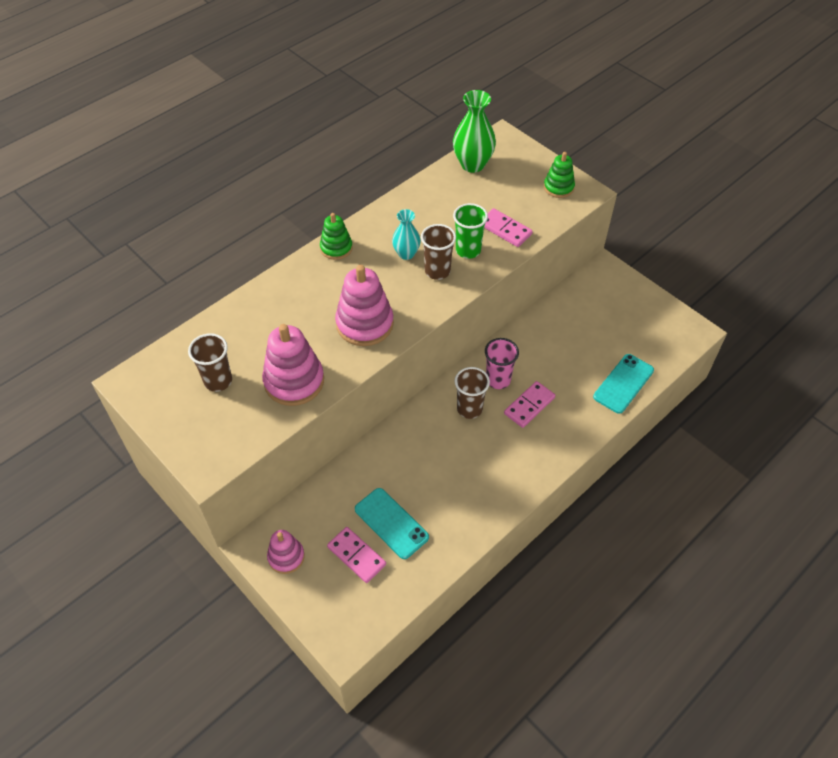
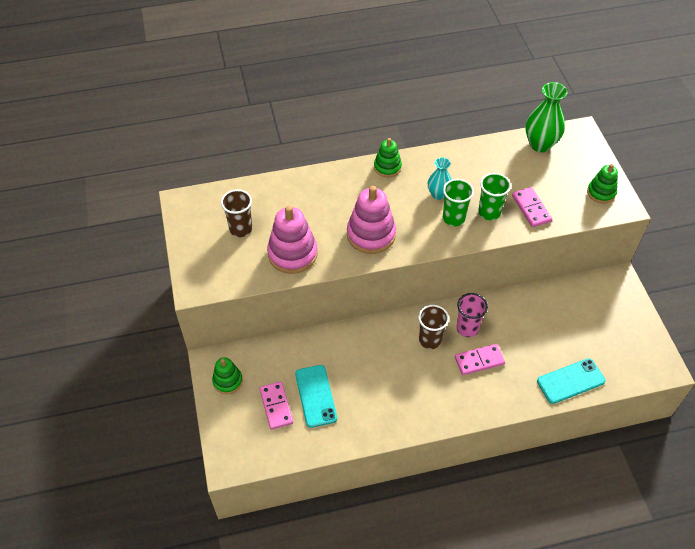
camera: 30 degrees right, 0 degrees up
pink stacking toy [267,530,305,574] -> green stacking toy [212,357,243,394]
brown cup [421,224,456,280] -> green cup [443,179,474,226]

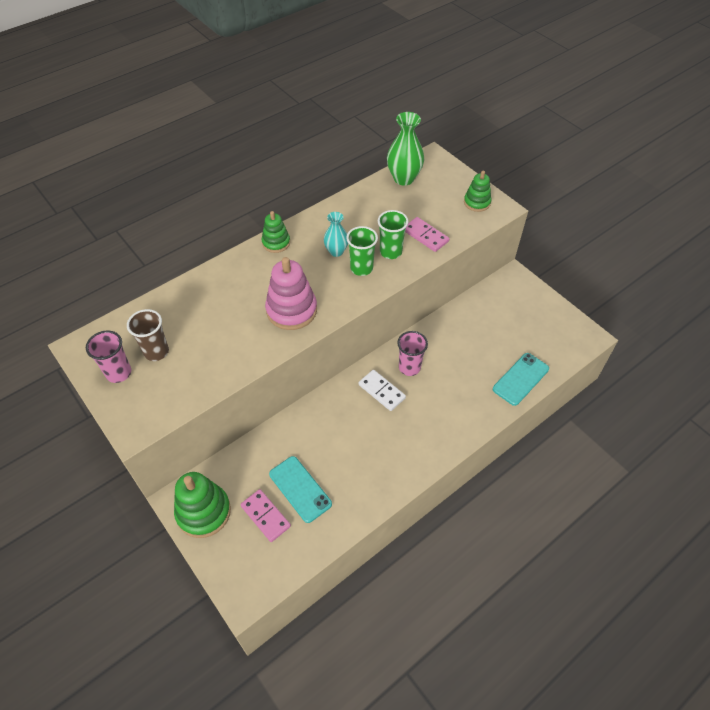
camera: 25 degrees left, 0 degrees up
green stacking toy [212,357,243,394] -> green stacking toy [174,472,231,538], size x1.67
pink stacking toy [267,205,318,274] -> none
brown cup [418,305,449,349] -> white domino [358,370,406,411]
pink domino [455,344,505,375] -> none
none -> pink cup [86,330,131,383]

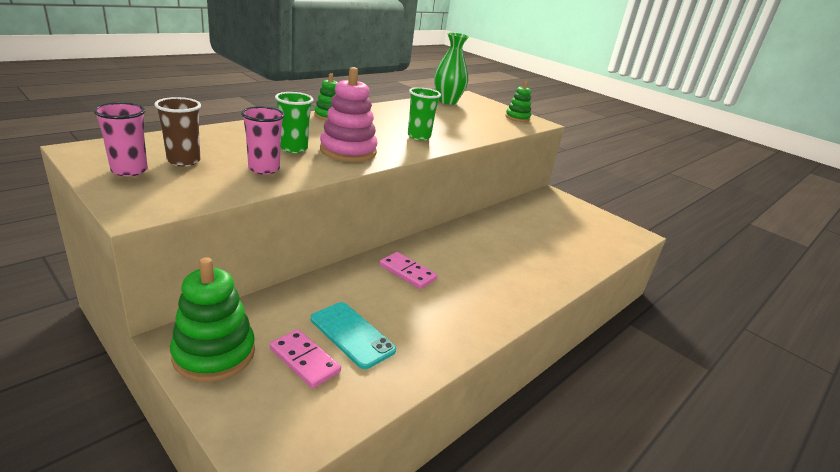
camera: 10 degrees left, 25 degrees down
turquoise vase [324,212,348,257] -> none
white domino [358,370,406,411] -> none
green cup [378,210,408,259] -> green cup moved to [275,92,313,153]
pink cup [397,331,428,376] -> pink cup moved to [241,106,285,175]
pink domino [405,217,449,252] -> pink domino moved to [379,252,437,289]
turquoise phone [493,353,549,406] -> none

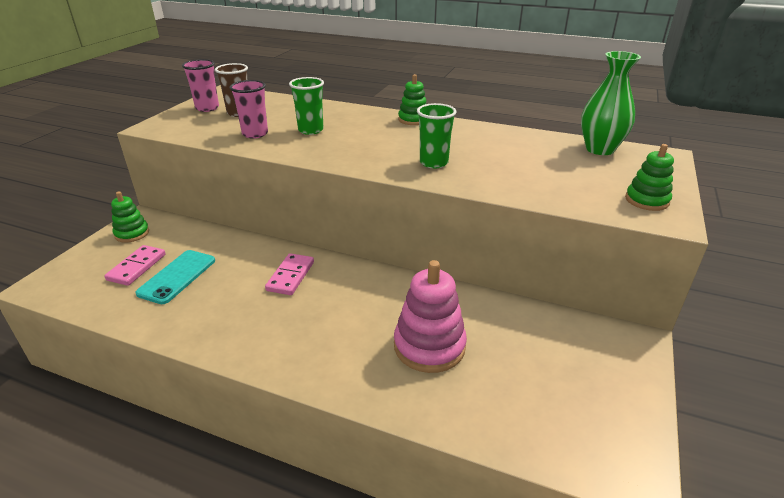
camera: 70 degrees right, 5 degrees up
green stacking toy [170,257,255,382] -> green stacking toy [111,191,149,243], size x0.60
pink stacking toy [320,67,378,162] -> pink stacking toy moved to [394,260,467,373]

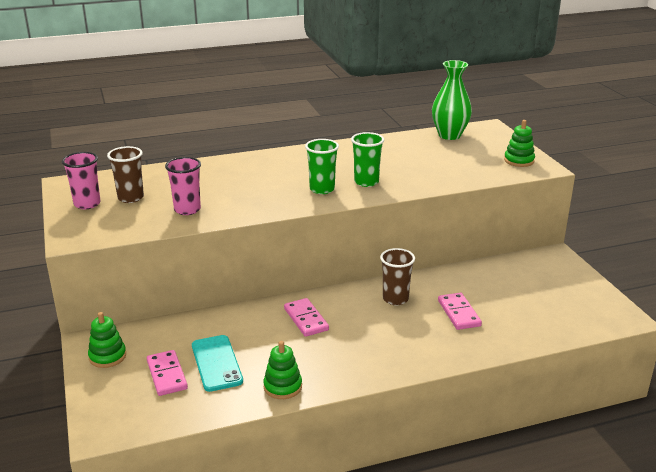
camera: 40 degrees left, 5 degrees down
green cup [289,77,324,135] -> green cup moved to [305,139,339,194]
pink stacking toy [394,260,467,373] -> pink domino [438,292,482,330]
green stacking toy [398,74,426,125] -> green stacking toy moved to [263,341,302,399]
none -> brown cup [380,248,415,305]

